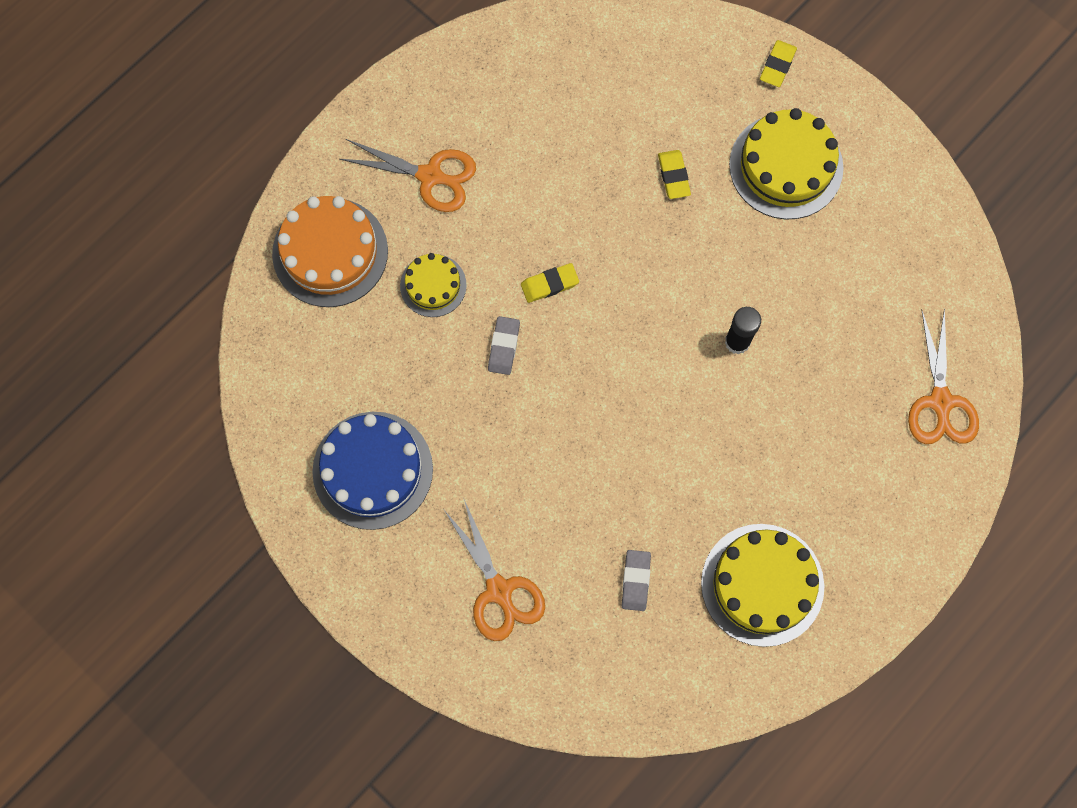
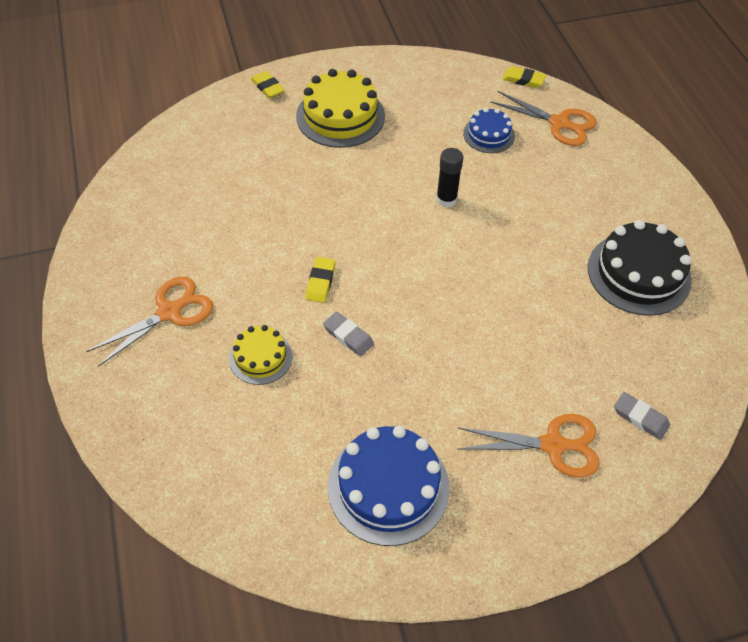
camera: 60 degrees left, 20 degrees down
orange cake [272,196,388,307] -> none
grey eraser [622,550,651,611] -> grey eraser moved to [614,392,670,440]
yellow eraser [658,150,691,199] -> yellow eraser moved to [502,66,546,88]
yellow cake [701,524,824,647] -> black cake [588,220,692,316]
none -> blue cake [463,108,515,153]

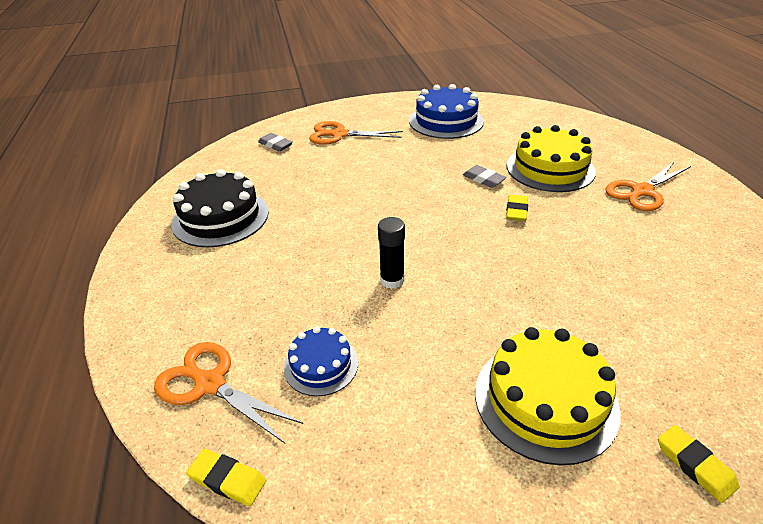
camera: 175 degrees left, 15 degrees down
yellow cake [229,325,292,385] -> yellow cake [507,125,596,192], size x1.75

